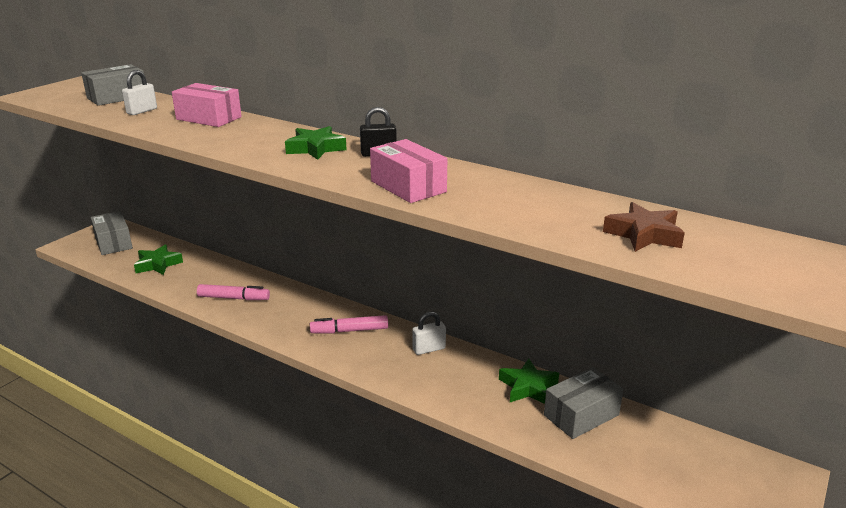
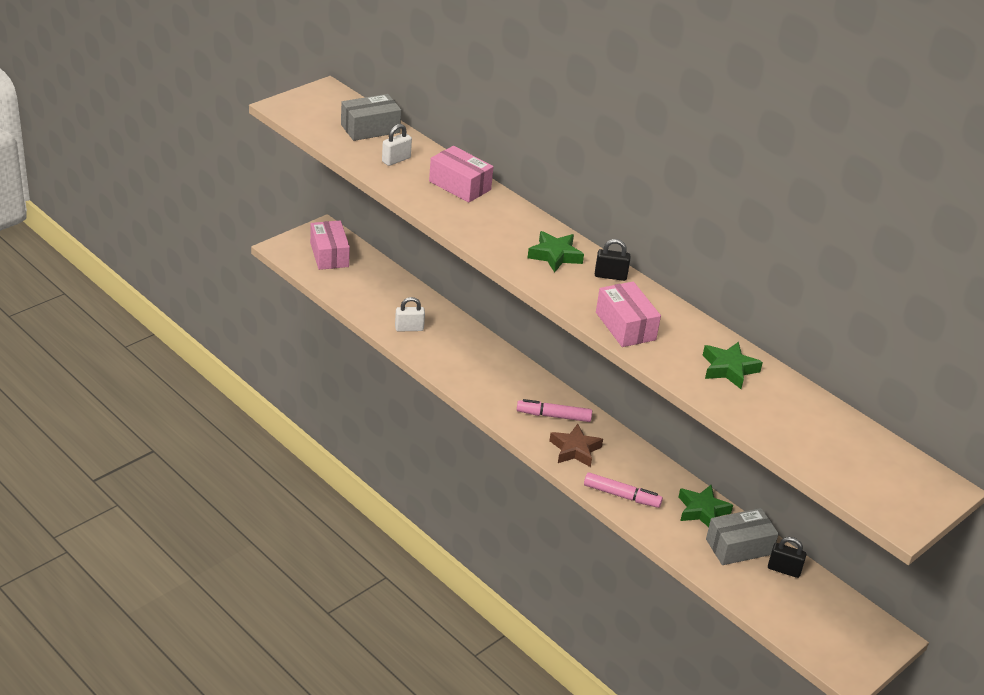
camera: 10 degrees right, 10 degrees up
grey box [91,211,133,255] -> pink box [310,221,350,270]
green star [134,244,183,275] -> green star moved to [702,342,763,389]
pink marker [197,284,270,300] -> pink marker moved to [584,472,663,508]
white padlock [412,312,446,355] -> white padlock moved to [395,297,425,332]
brown star [603,202,685,252] -> brown star moved to [549,424,603,467]
none -> black padlock [768,537,806,578]

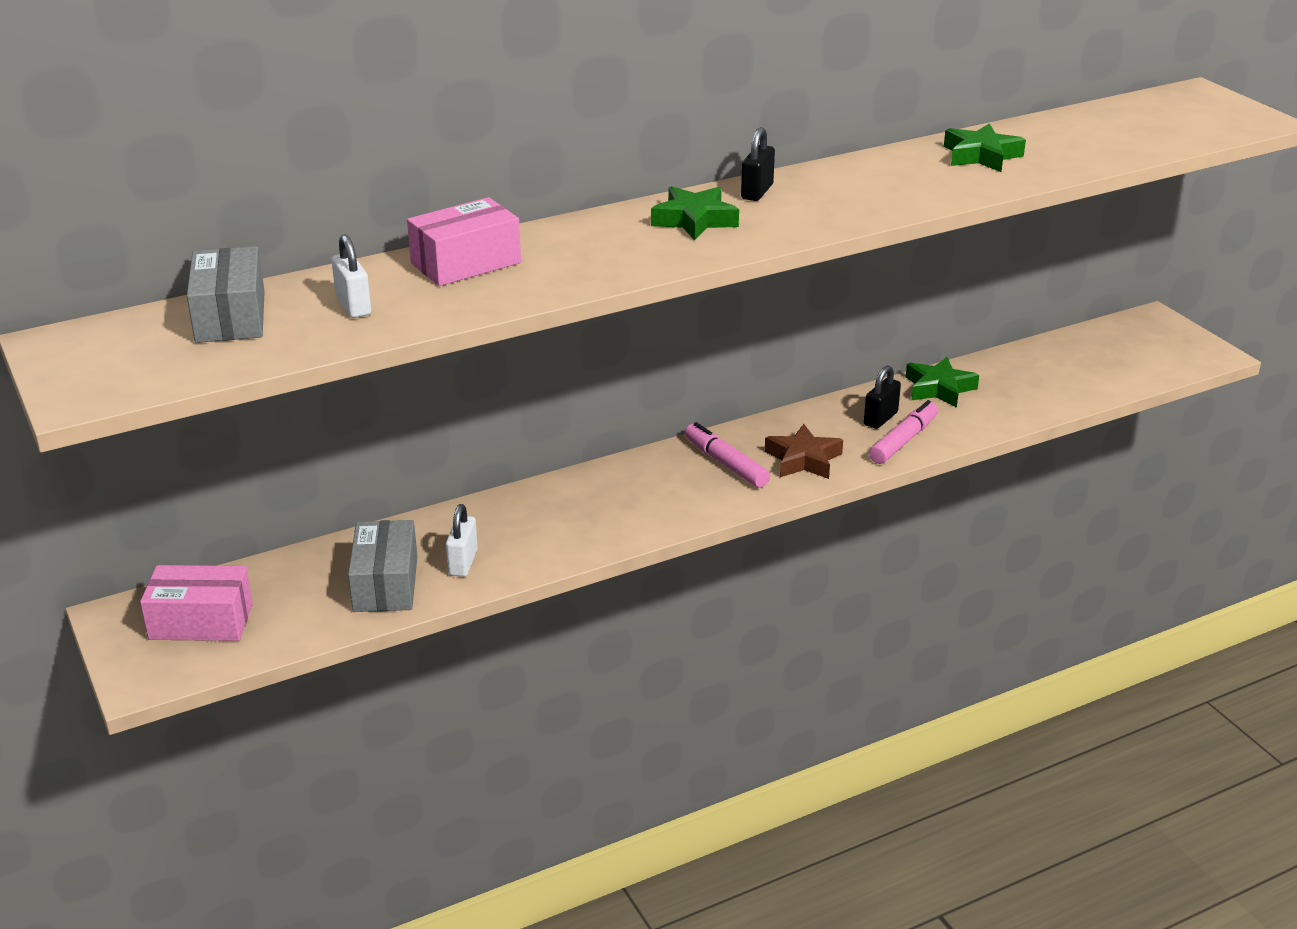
camera: 70 degrees left, 5 degrees down
pink marker [517,399,592,422] -> pink marker turned 120 degrees clockwise [685,422,770,488]
pink box [596,281,661,347] -> none
grey box [706,508,779,565] -> grey box moved to [348,520,417,612]
black padlock [768,537,806,578] -> black padlock moved to [864,365,901,429]

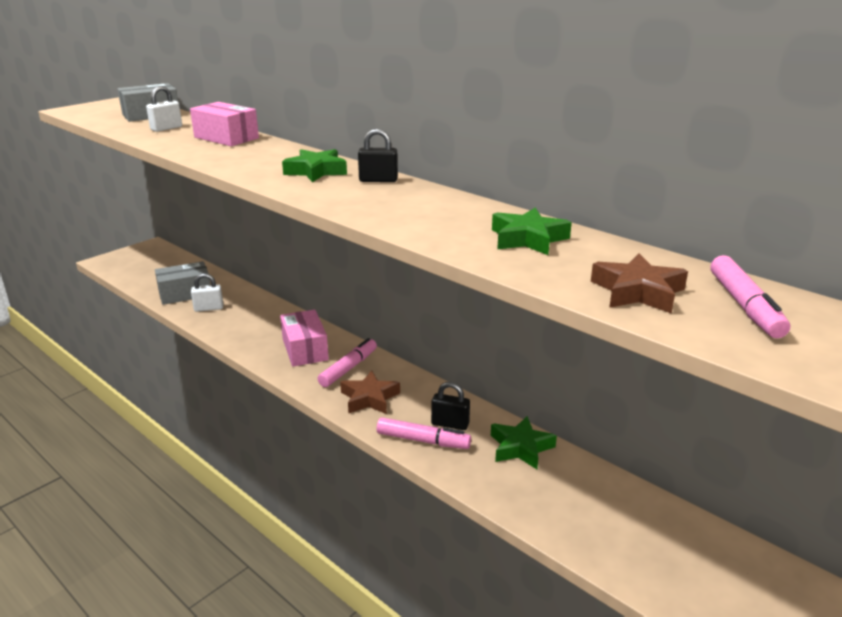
camera: 70 degrees right, 5 degrees down
pink box [140,565,253,641] -> pink box moved to [280,310,329,367]
none -> brown star [591,254,688,314]
none -> pink marker [711,255,790,338]

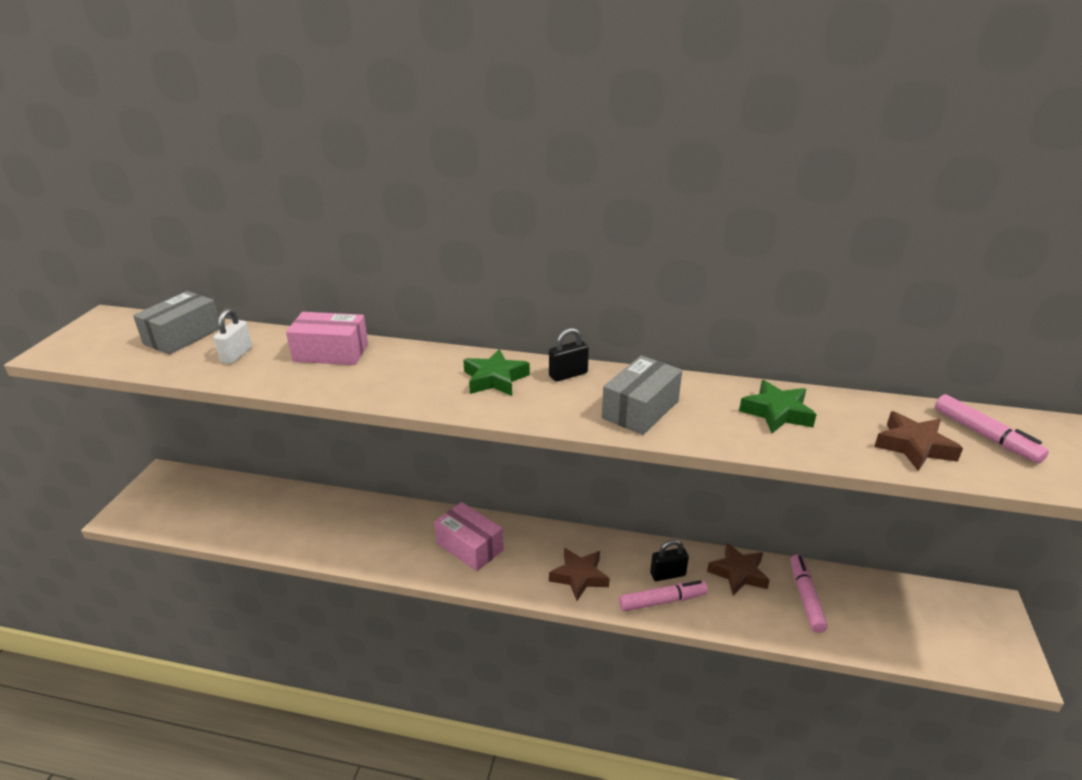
camera: 30 degrees left, 5 degrees up
grey box [155,261,210,305] -> grey box moved to [602,355,682,435]
white padlock [191,273,223,312] -> none
pink marker [318,338,377,387] -> pink marker moved to [790,555,828,633]
green star [491,416,557,469] -> brown star [707,543,770,596]

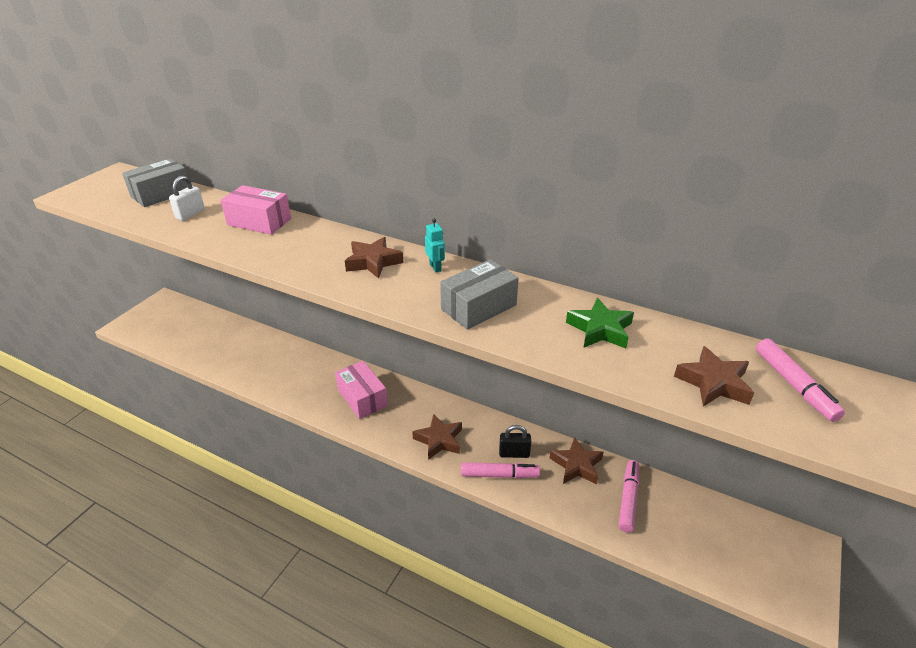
camera: 15 degrees right, 5 degrees up
green star [463,349,530,396] -> brown star [345,237,403,279]
black padlock [549,328,589,382] -> turquoise robot [425,218,445,272]

